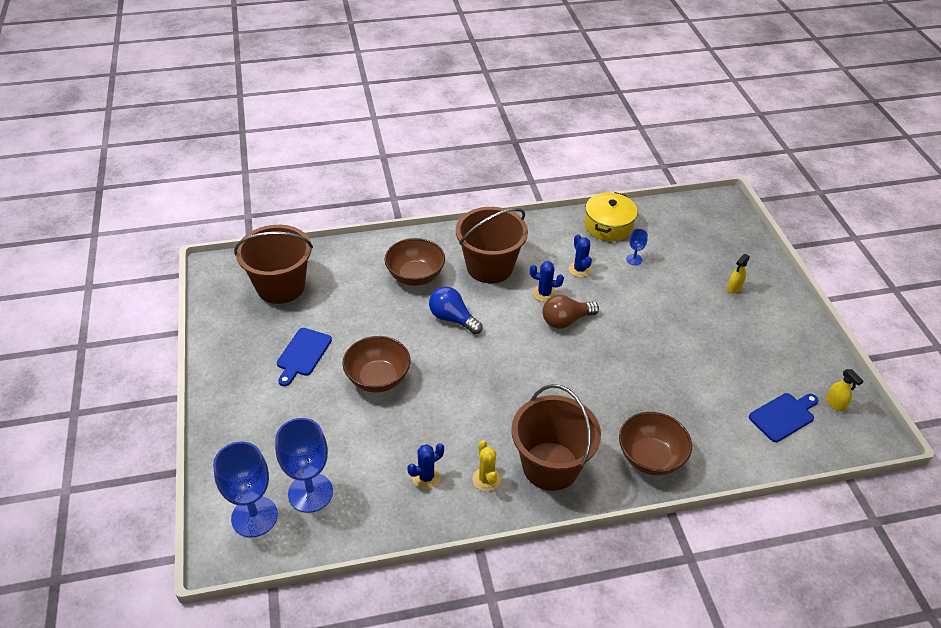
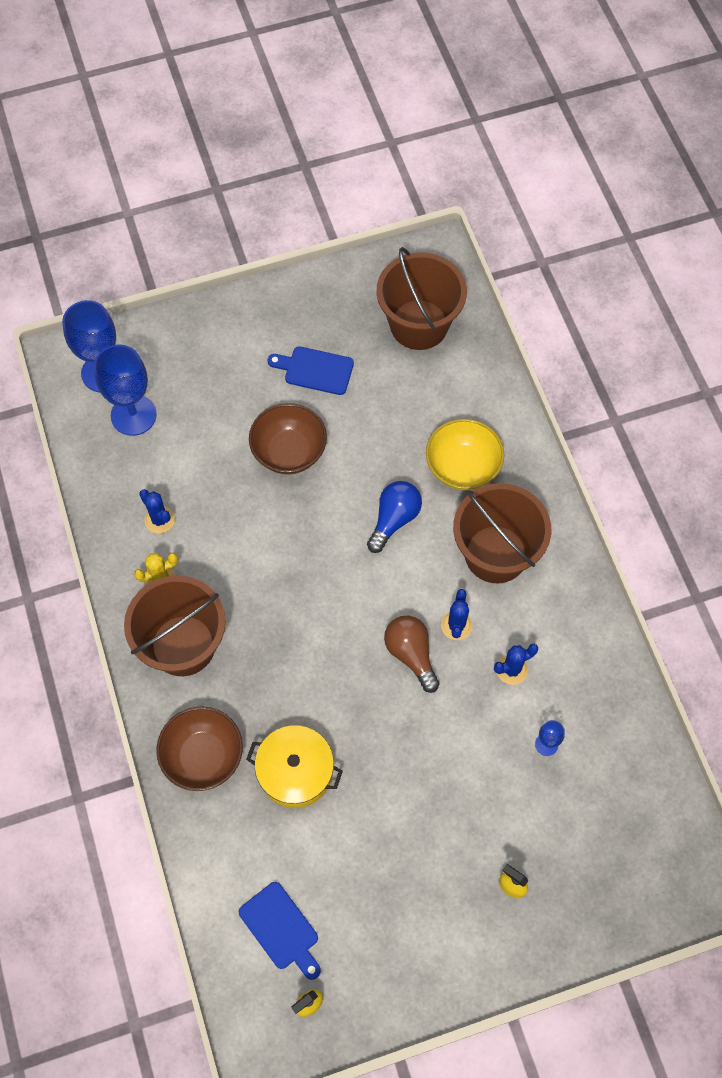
camera: 85 degrees right, 20 degrees up
brown bowl [385,238,445,286] -> yellow bowl [426,419,504,490]
yellow pot [585,192,638,241] -> yellow pot moved to [246,725,343,808]

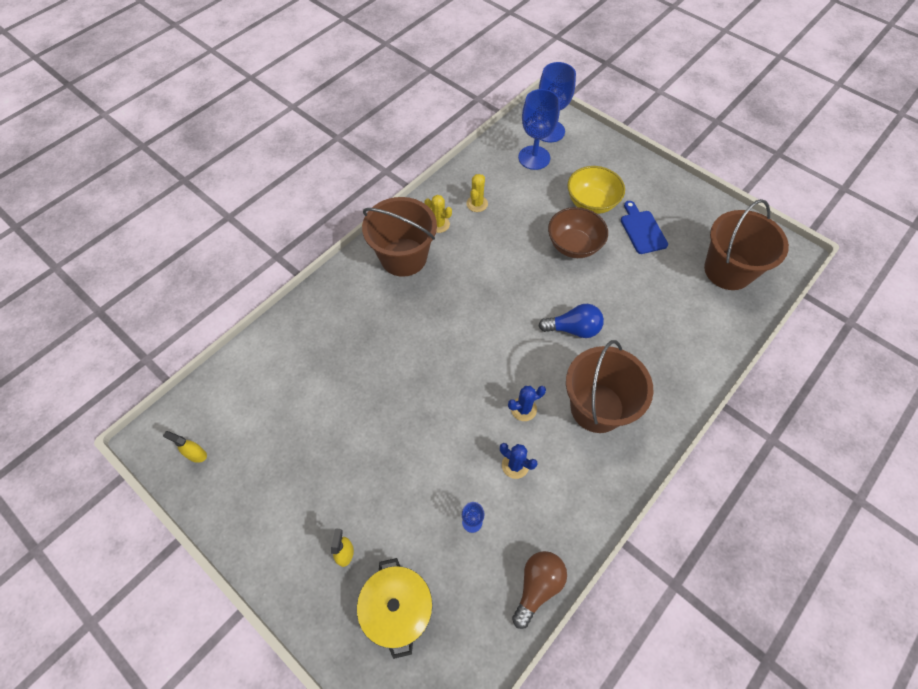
camera: 60 degrees right, 5 degrees down
blue cactus [139,489,175,534] -> yellow cactus [466,174,488,212]
brown bowl [156,707,243,791] -> none
blue cutting board [239,882,321,980] -> none
yellow pot [246,725,343,808] -> yellow pot moved to [357,558,433,659]
brown light bulb [384,616,440,693] -> brown light bulb moved to [512,551,567,629]
yellow bowl [426,419,504,490] -> yellow bowl moved to [567,166,625,214]

